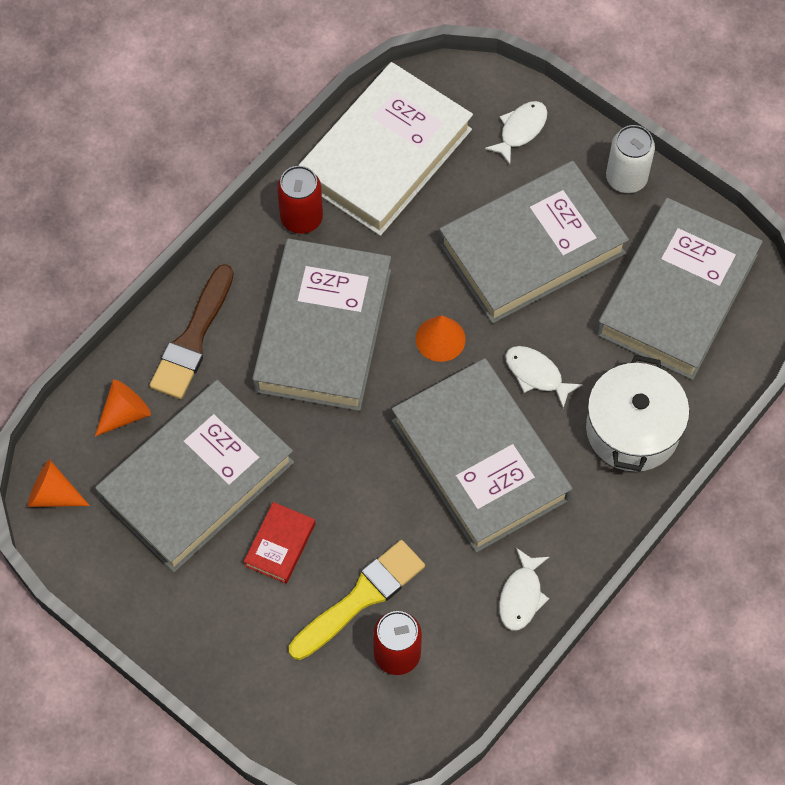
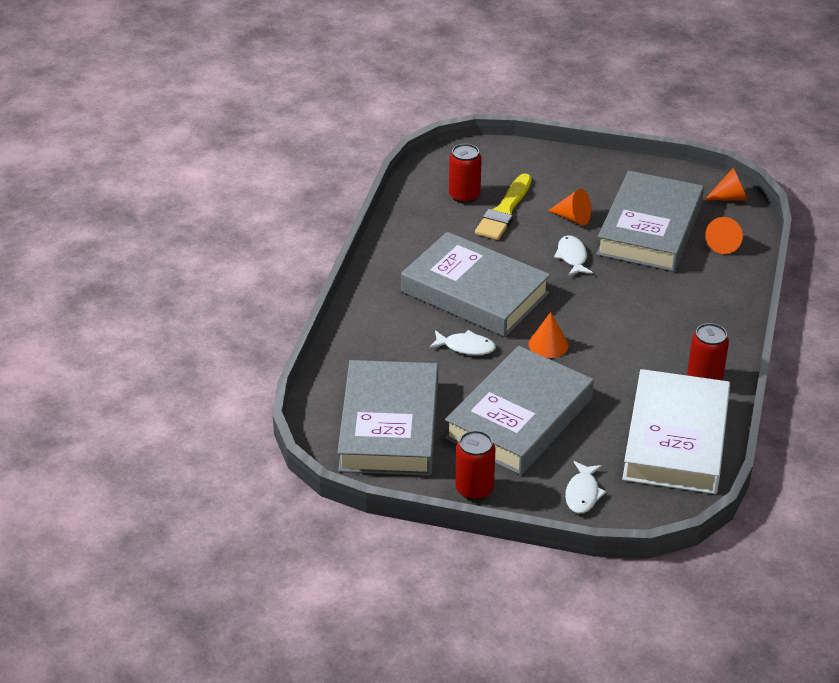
camera: 155 degrees right, 25 degrees down
brown brush [149,264,234,399] -> none
red book [244,502,315,584] -> orange cone [548,189,591,226]
grey book [252,238,391,411] -> none
white fish [499,548,549,631] -> white fish moved to [554,235,593,276]
white pot [586,355,689,472] -> none
white can [606,125,655,193] -> red can [455,431,495,500]

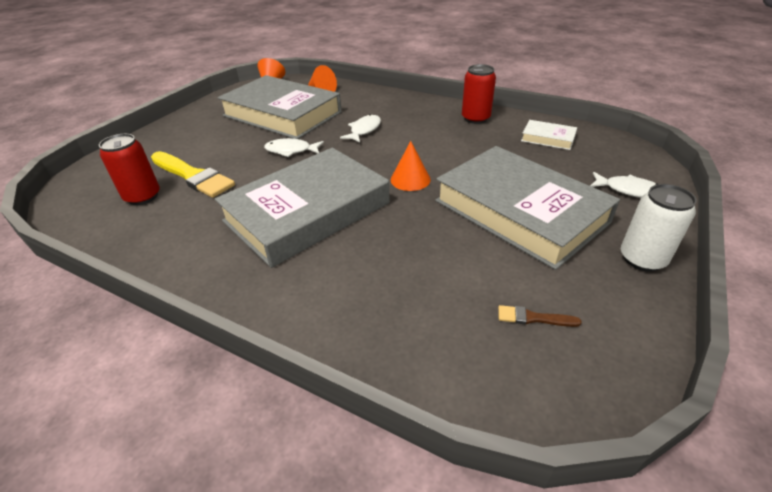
camera: 75 degrees left, 0 degrees up
grey book [338,360,438,476] -> brown brush [498,305,582,327]
white fish [429,330,496,355] -> white fish moved to [340,114,381,143]
red can [455,431,495,500] -> white can [621,184,697,272]
orange cone [548,189,591,226] -> none
white book [622,369,730,494] -> white book [521,120,577,150], size x0.41

